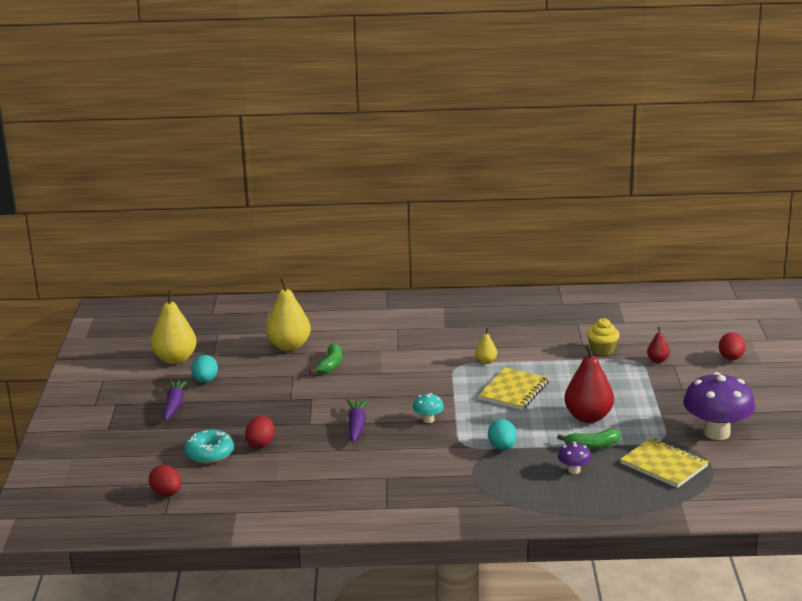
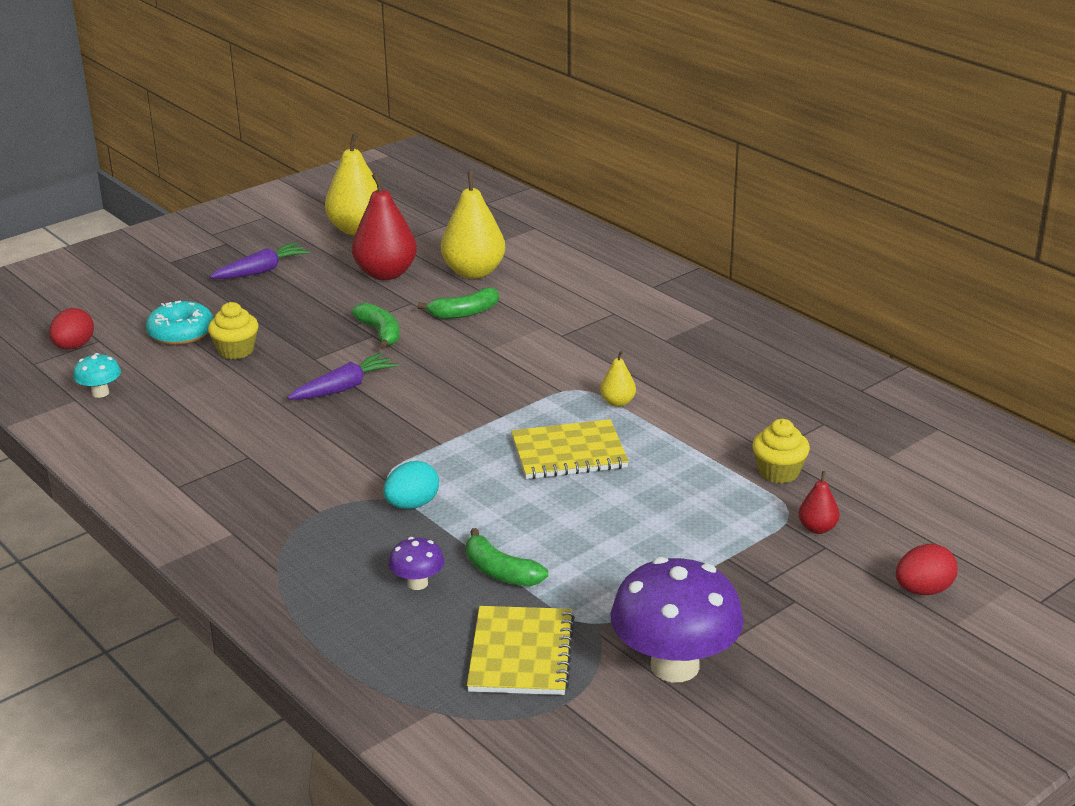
camera: 50 degrees right, 5 degrees up
turquoise egg [191,355,218,383] -> none
red egg [245,416,275,448] -> yellow cupcake [208,302,259,359]
turquoise mushroom [413,393,444,423] -> turquoise mushroom moved to [73,353,121,398]
red pear [564,345,614,423] -> red pear moved to [352,173,417,280]
none -> green banana [352,303,400,349]

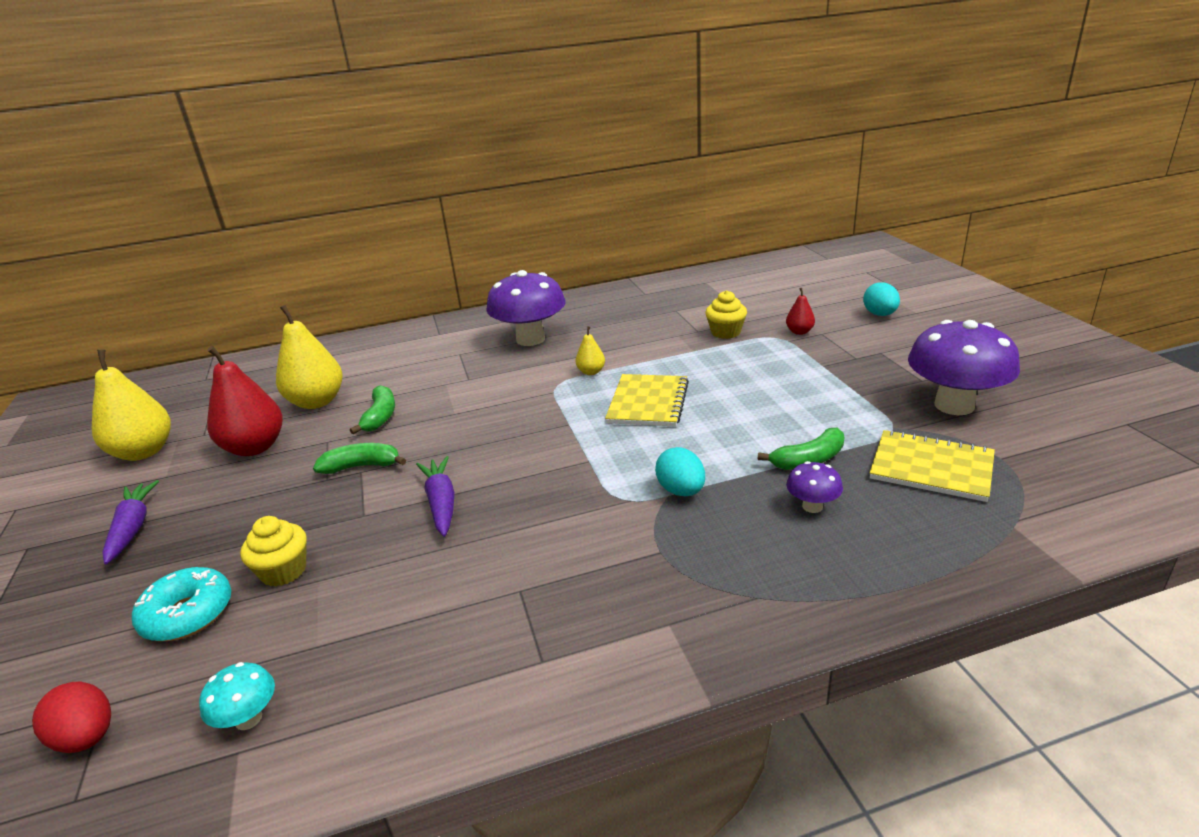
camera: 65 degrees left, 0 degrees up
red egg [896,544,958,595] -> turquoise egg [863,282,900,316]
none -> purple mushroom [486,270,565,346]

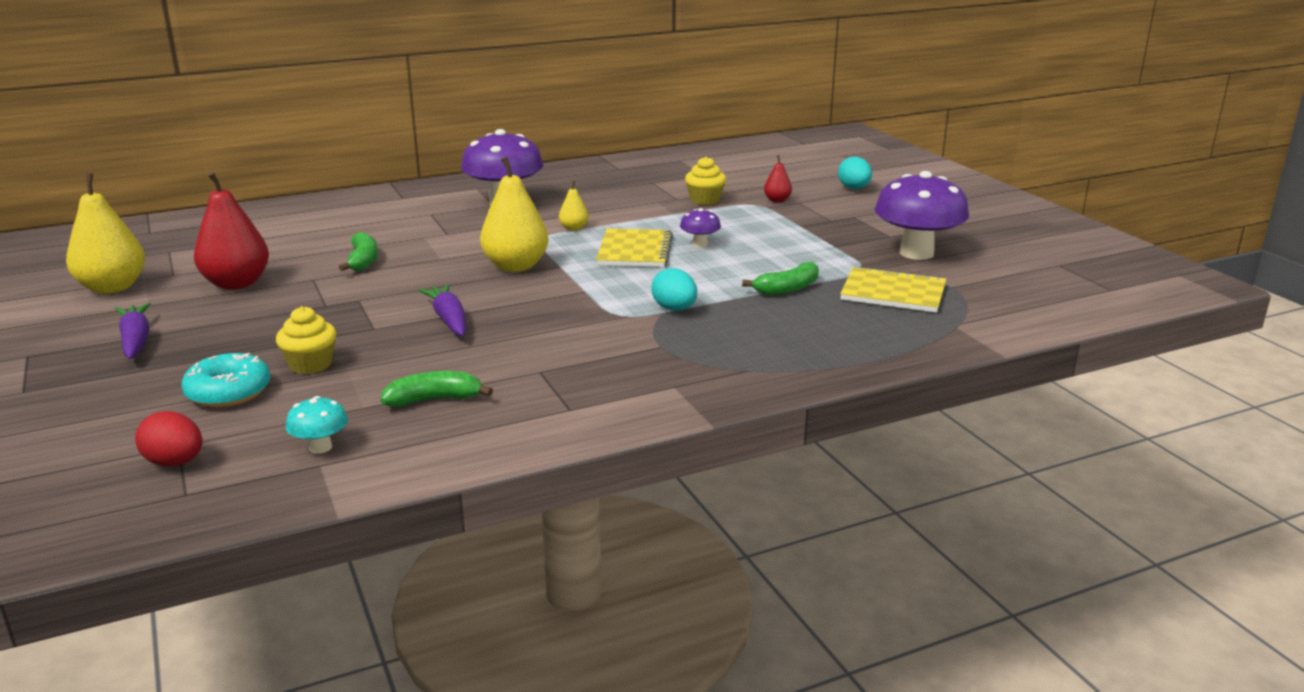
camera: 10 degrees left, 5 degrees down
yellow pear [276,305,343,409] -> yellow pear moved to [480,157,548,272]
green banana [313,443,406,474] -> green banana moved to [381,371,493,407]
purple mushroom [786,461,843,513] -> purple mushroom moved to [680,208,721,247]

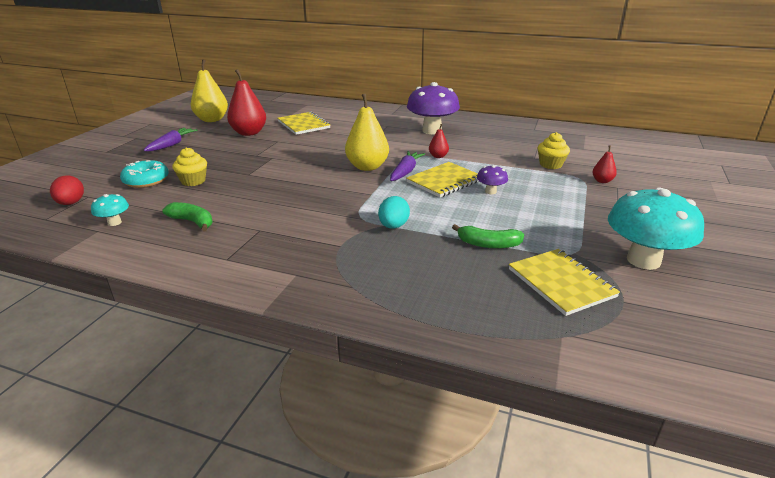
camera: 45 degrees right, 5 degrees up
green banana [339,232,378,271] -> none
purple carrot [418,284,466,336] -> purple carrot moved to [390,151,425,181]
yellow pear [559,181,589,231] -> red pear [429,124,449,158]
turquoise egg [838,157,872,189] -> none
purple mushroom [874,171,969,260] -> turquoise mushroom [608,188,704,270]
none -> yellow notebook [278,112,330,135]

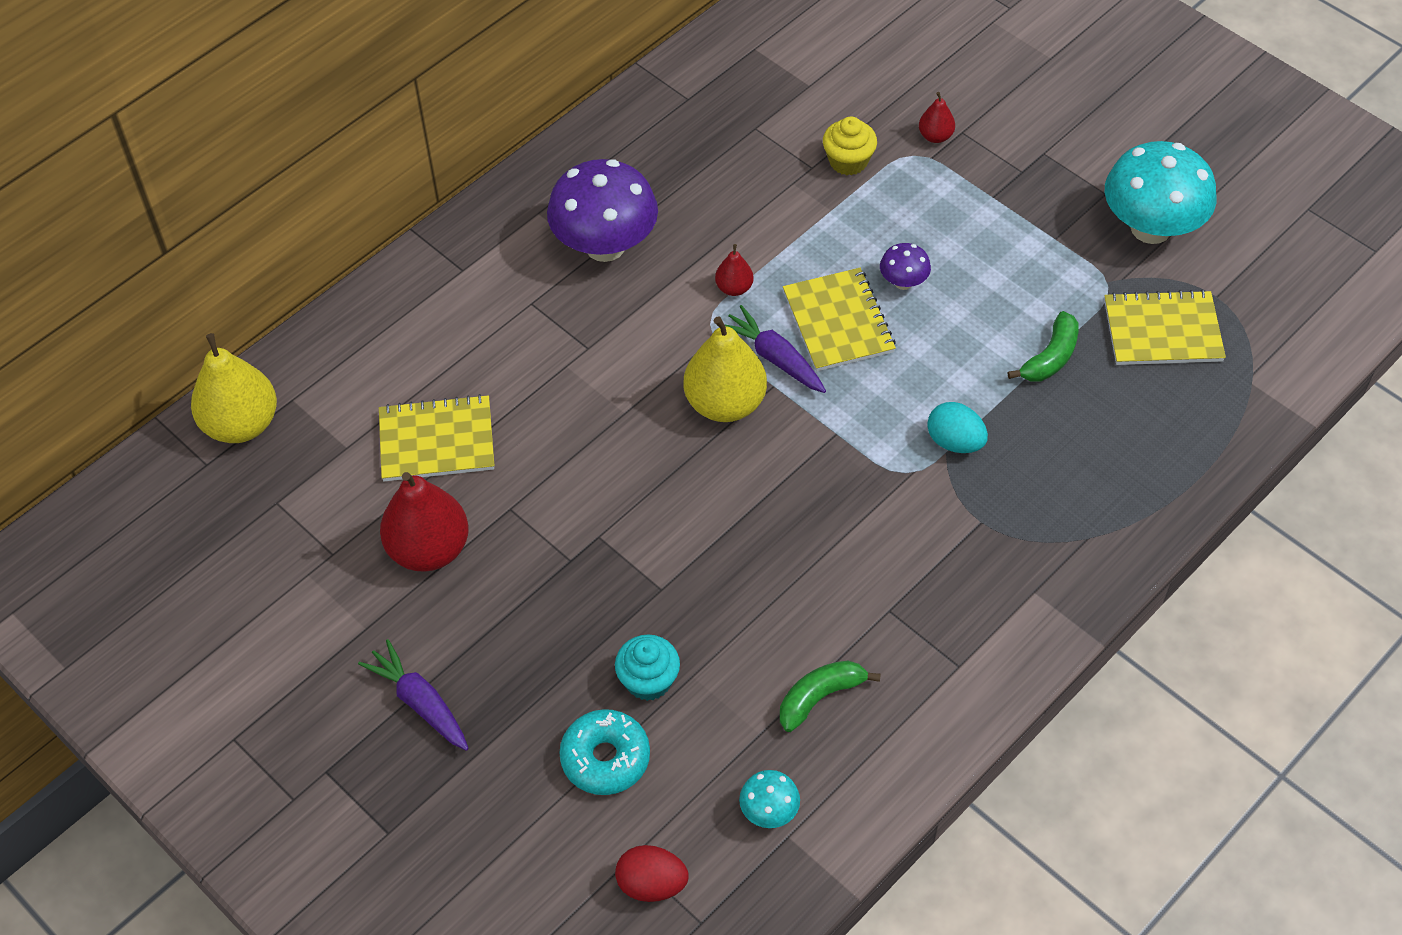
camera: 65 degrees left, 25 degrees up
yellow cupcake [172,147,207,186] -> turquoise cupcake [615,635,680,701]
yellow pear [191,59,228,122] -> yellow pear moved to [191,333,277,443]

